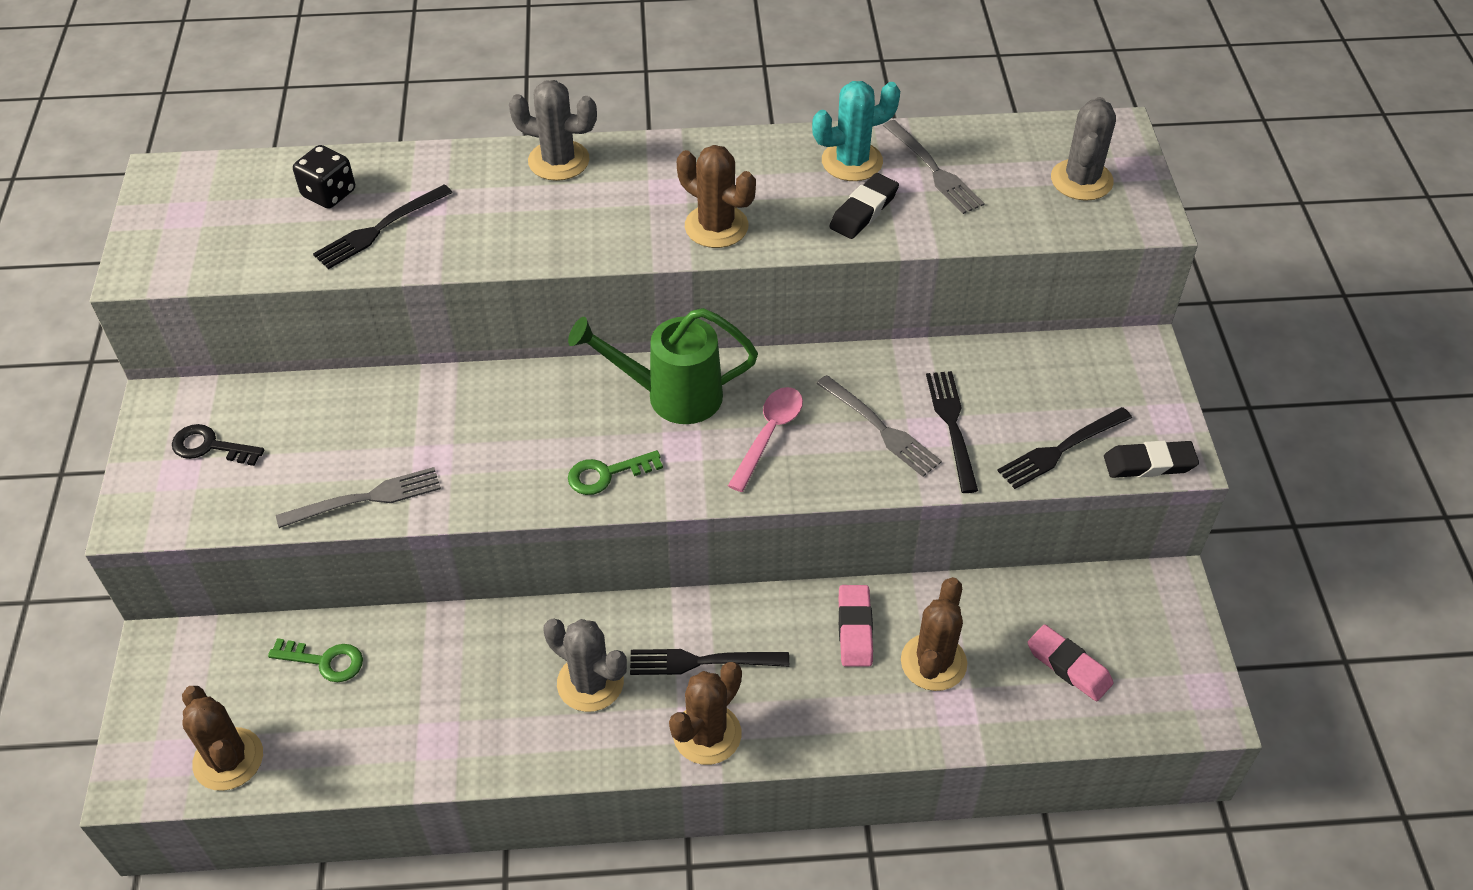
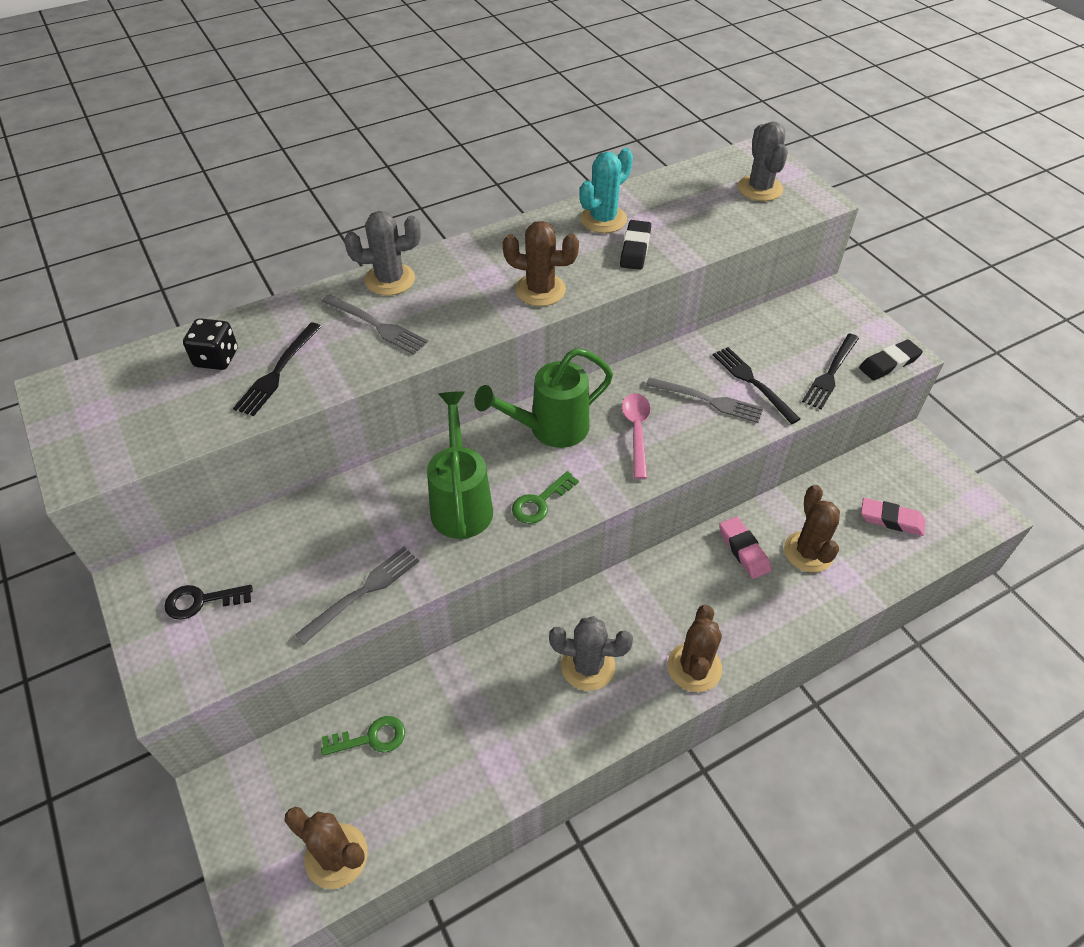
camera: 25 degrees left, 0 degrees up
black fork [630,649,789,675] -> none
grey fork [883,120,985,214] -> grey fork moved to [321,294,428,355]
none -> green watering can [427,391,493,539]

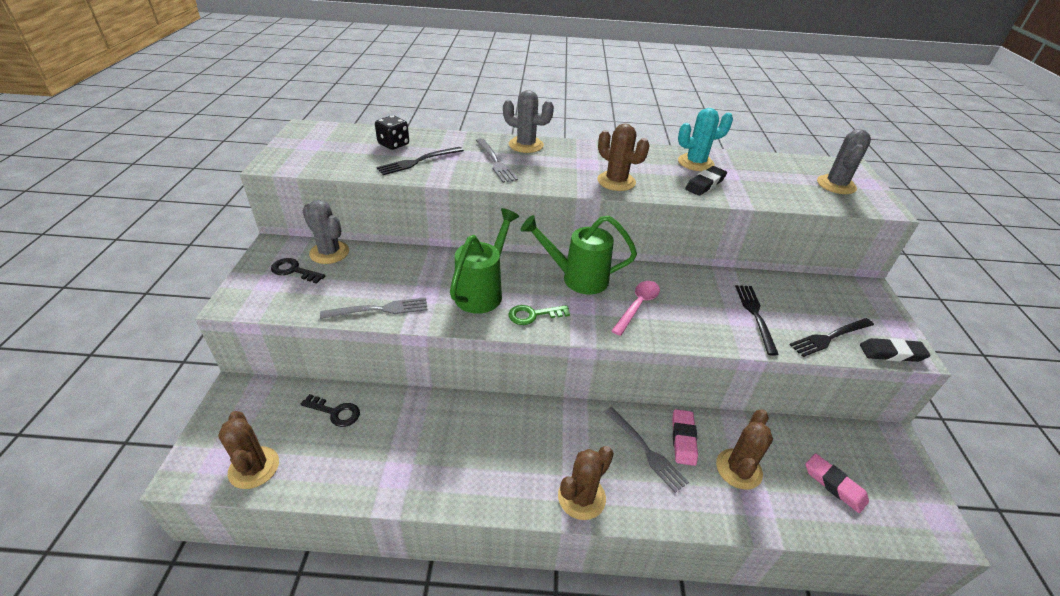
camera: 30 degrees right, 10 degrees down
green key [321,716,405,756] -> black key [301,394,360,427]
grey cactus [549,616,633,691] -> grey cactus moved to [302,200,349,264]
grey fork [646,377,763,423] -> grey fork moved to [605,407,689,493]

